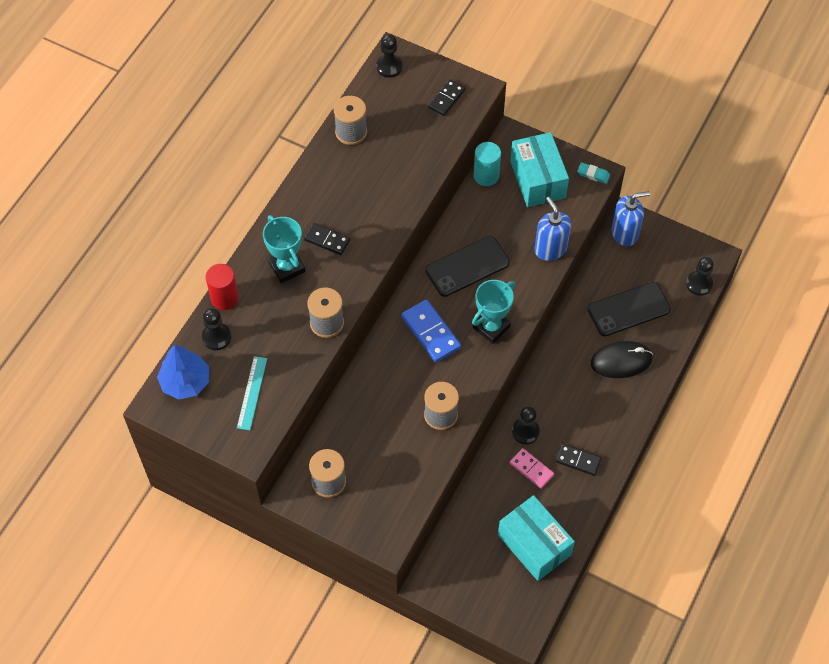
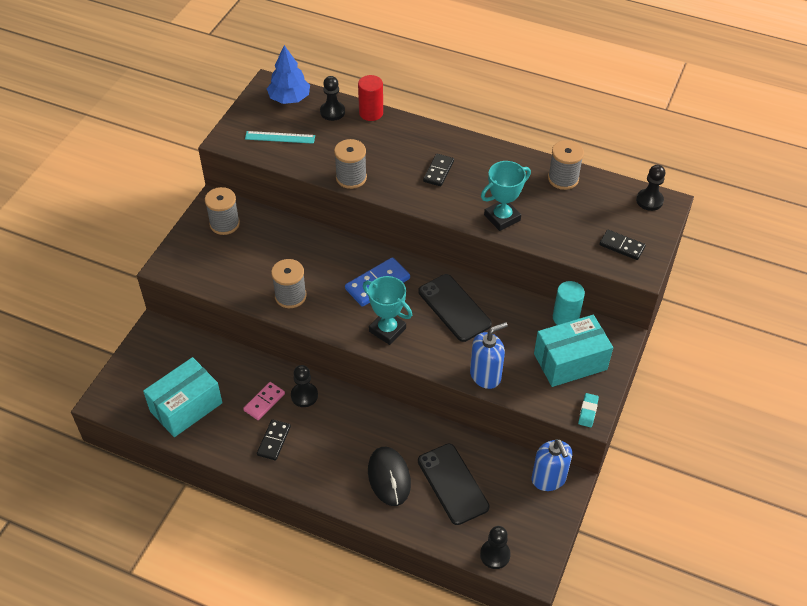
camera: 85 degrees right, 10 degrees down
turquoise trophy [263,215,306,283] -> turquoise trophy moved to [481,161,531,231]

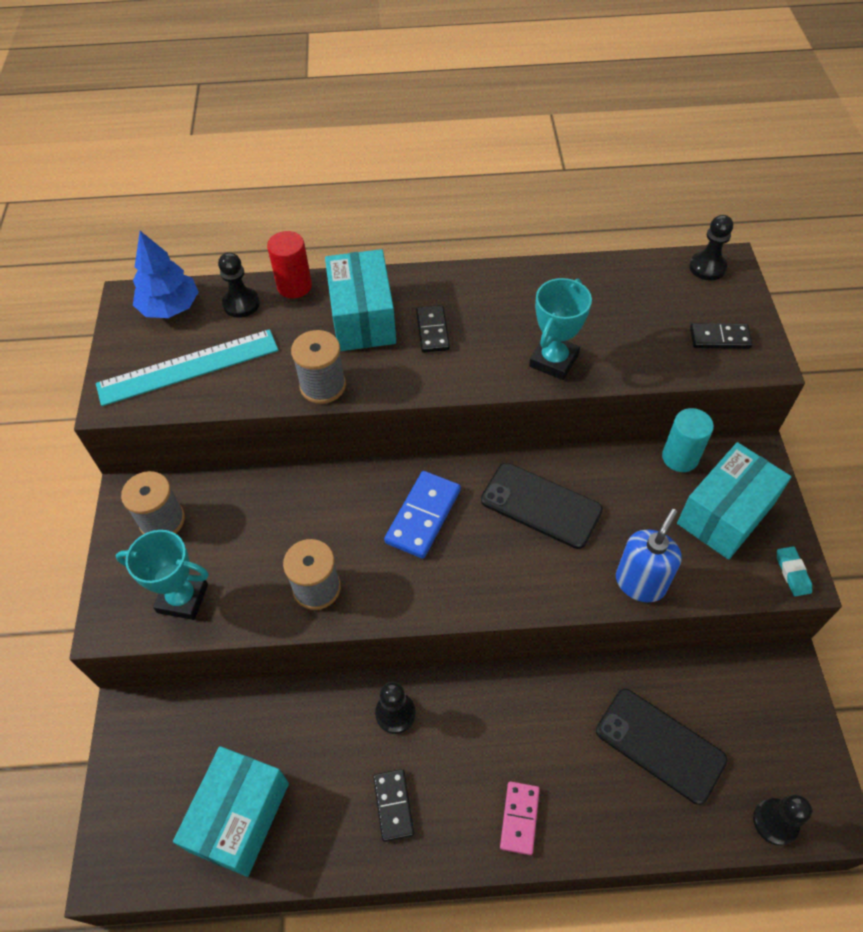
camera: 25 degrees left, 5 degrees up
pink domino [243,382,285,420] -> pink domino moved to [500,781,540,855]
turquoise ruler [245,131,315,144] -> turquoise ruler [96,329,278,406], size x1.71
turquoise trophy [363,276,412,345] -> turquoise trophy moved to [116,530,209,620]
black mouse [368,447,411,506] -> none
blue soap dispenser [532,439,572,491] -> none
grey spool [548,140,584,190] -> none
none -> turquoise box [325,249,396,351]

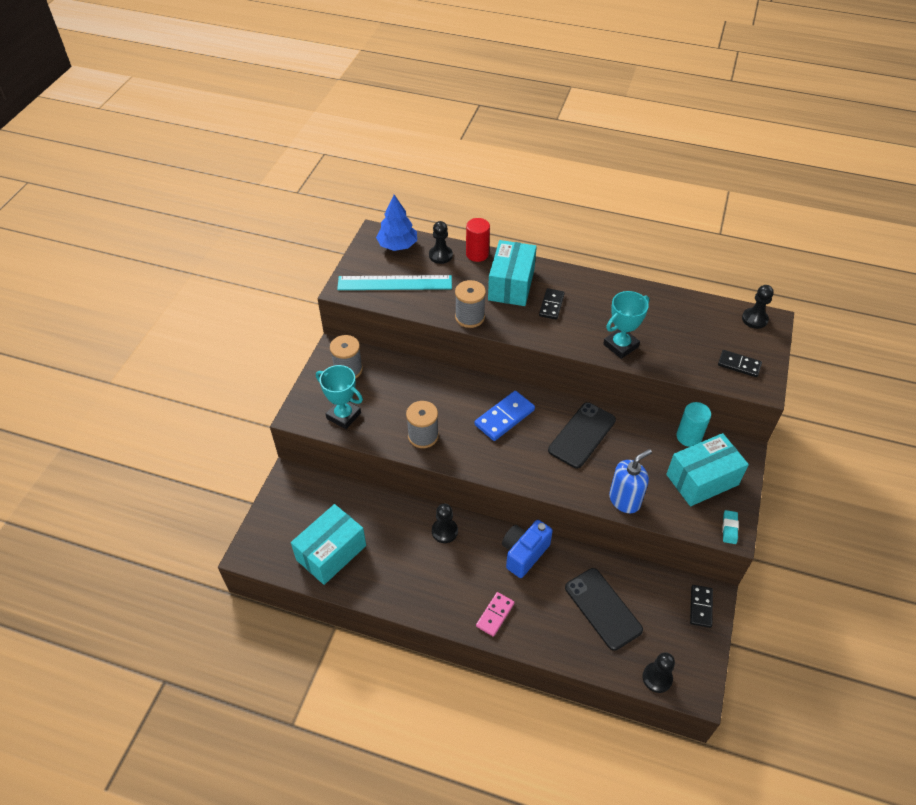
camera: 20 degrees right, 5 degrees down
black domino [373,769,414,842] -> black domino moved to [690,585,713,628]
black phone [481,463,603,549] -> black phone turned 75 degrees clockwise [548,402,616,469]
none -> blue camera [502,520,553,578]

